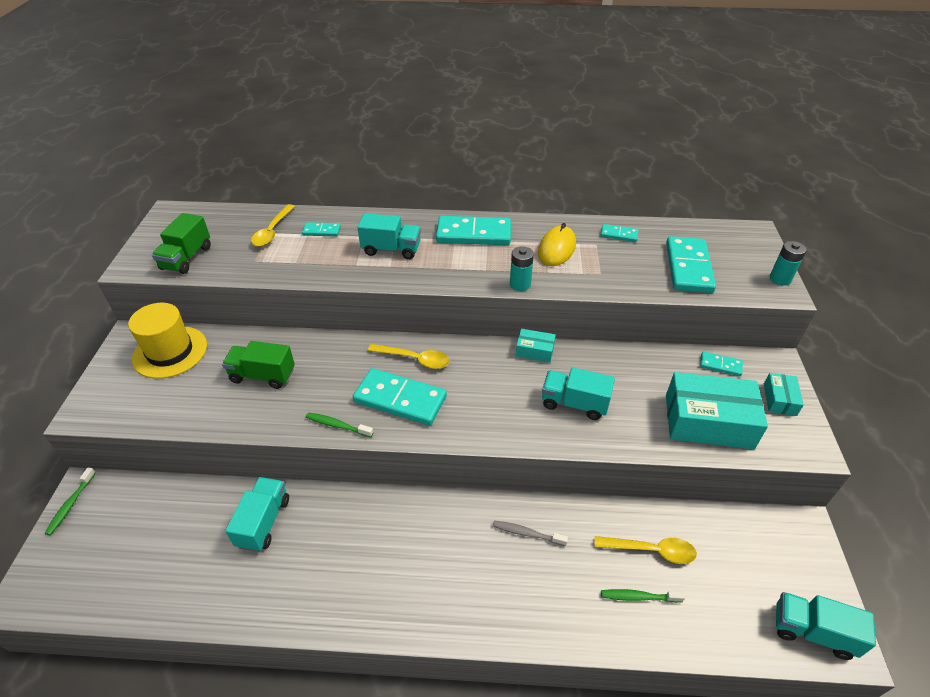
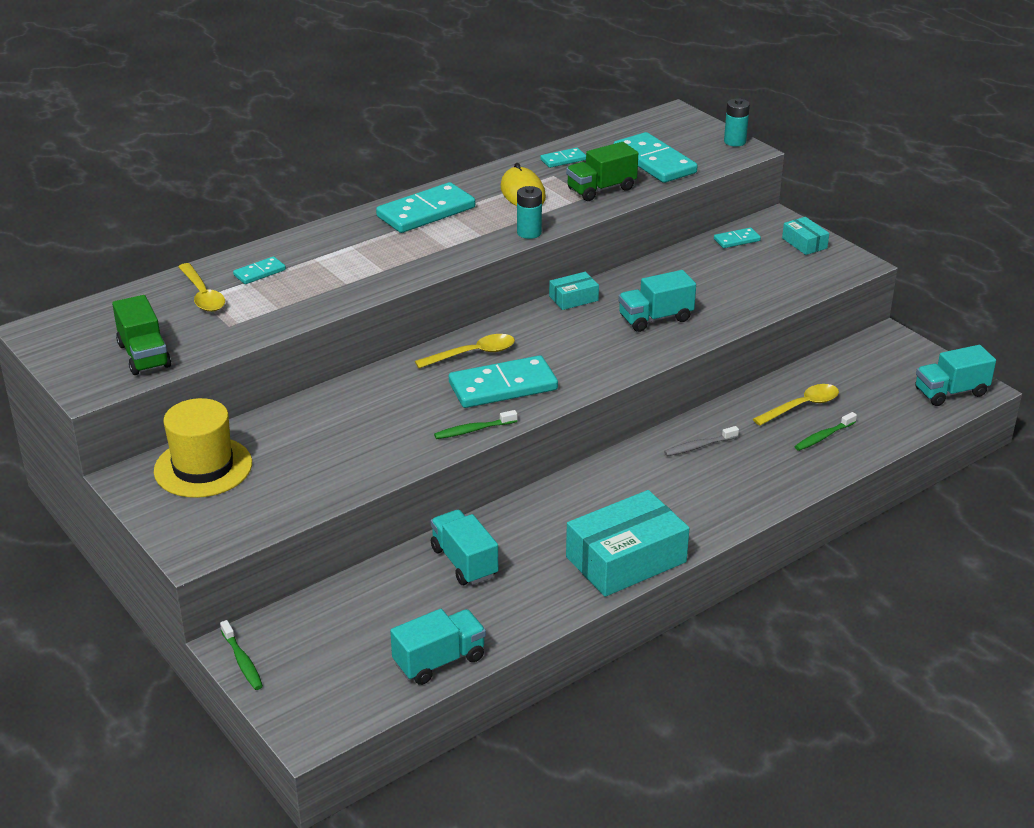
camera: 40 degrees left, 10 degrees down
green truck [222,341,295,389] -> green truck moved to [566,142,638,201]
turquoise truck [357,213,421,259] -> turquoise truck moved to [390,609,486,685]
turquoise box [666,372,768,449] -> turquoise box moved to [566,490,690,597]

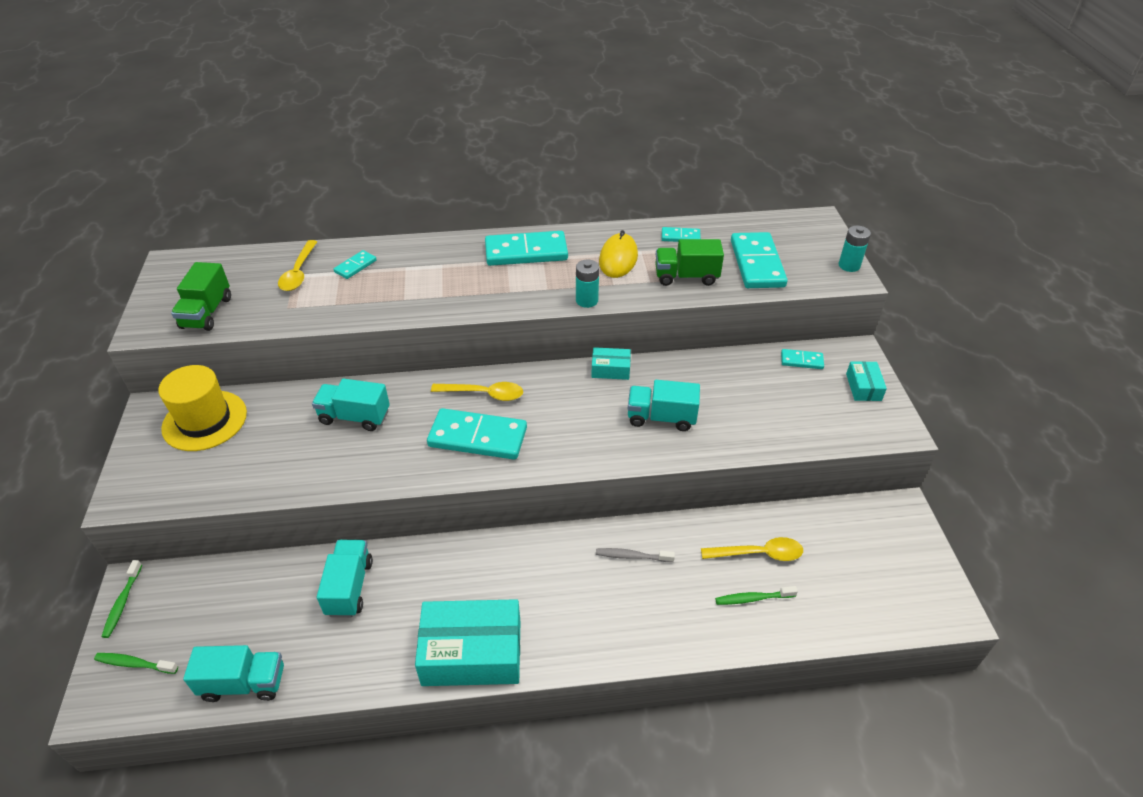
camera: 30 degrees right, 10 degrees up
turquoise domino [233,256,286,284] -> turquoise domino turned 45 degrees counterclockwise [333,250,377,279]
green toothbrush [434,410,517,439] -> green toothbrush moved to [94,653,178,674]
turquoise truck [915,345,996,406] -> turquoise truck moved to [312,379,390,431]

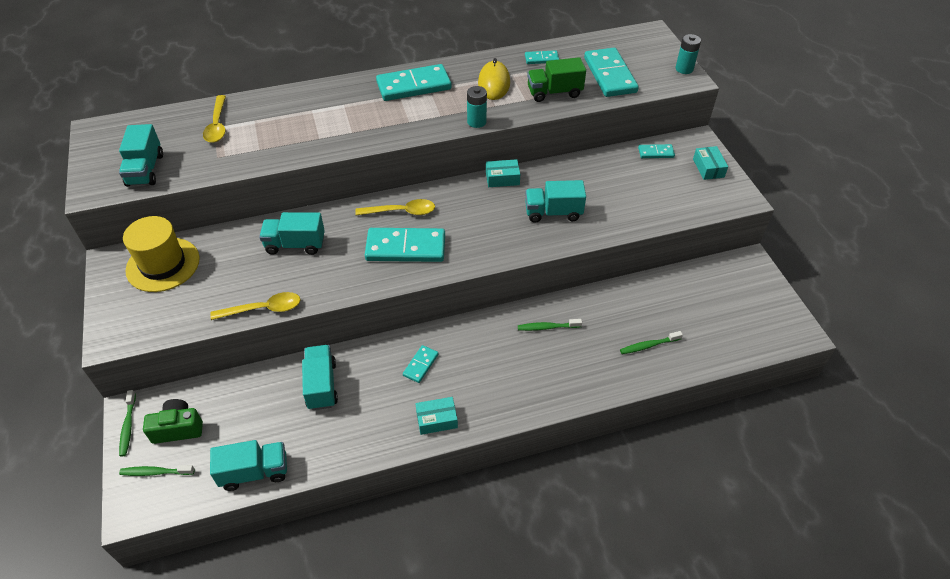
camera: 10 degrees left, 5 degrees up
green truck [171,262,231,331] -> turquoise truck [119,124,163,187]
turquoise domino [333,250,377,279] -> turquoise domino moved to [403,345,439,383]
turquoise box [415,599,520,686] -> turquoise box [416,397,458,435], size x0.48
grey toothbrush [596,548,675,562] -> green toothbrush [518,319,582,331]
yellow spoon [701,537,803,561] -> yellow spoon moved to [210,292,301,320]
none -> green camera [143,399,203,444]

